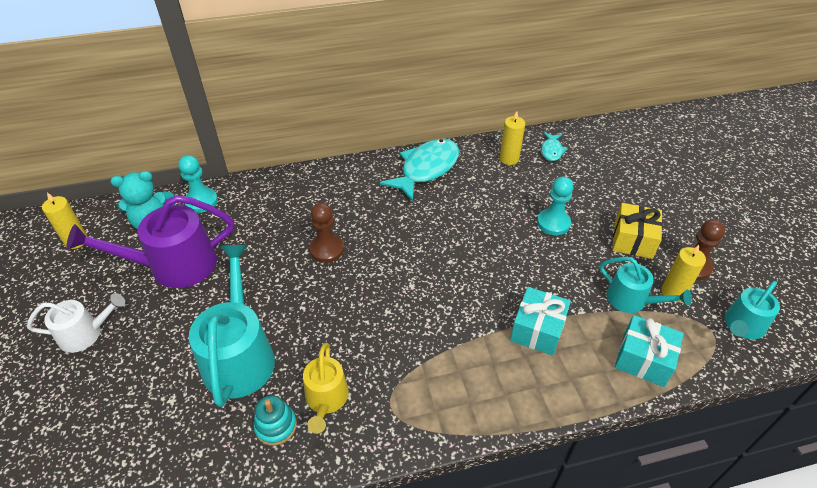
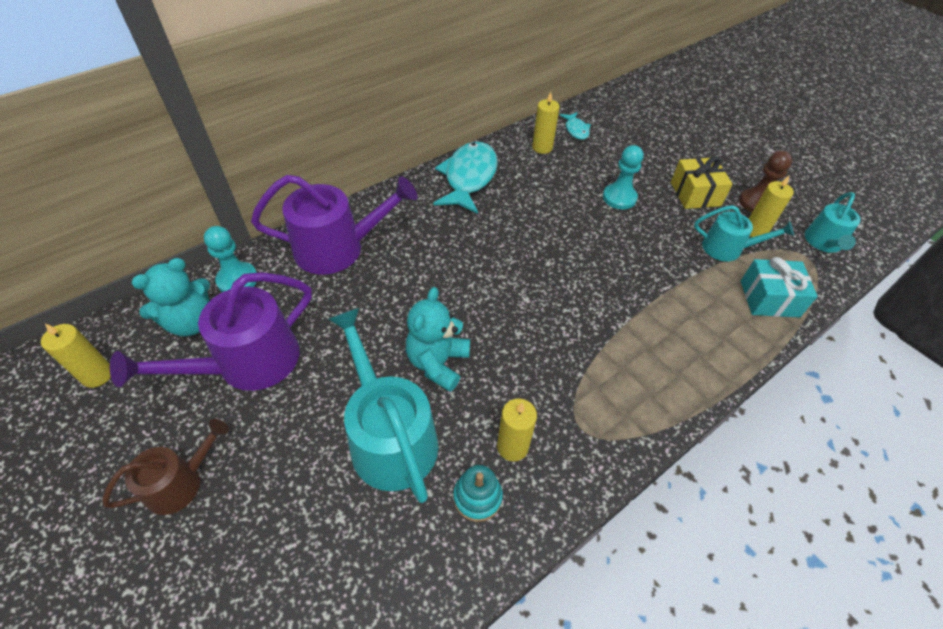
camera: 25 degrees left, 5 degrees up
white watering can [27,293,125,353] -> brown watering can [103,419,229,515]
yellow watering can [303,343,349,434] -> yellow candle [497,398,537,462]
brown pawn [309,203,344,263] -> none
turquoise gift [510,287,571,356] -> none
none -> purple watering can [251,175,418,274]
none -> turquoise teddy bear [406,287,470,392]

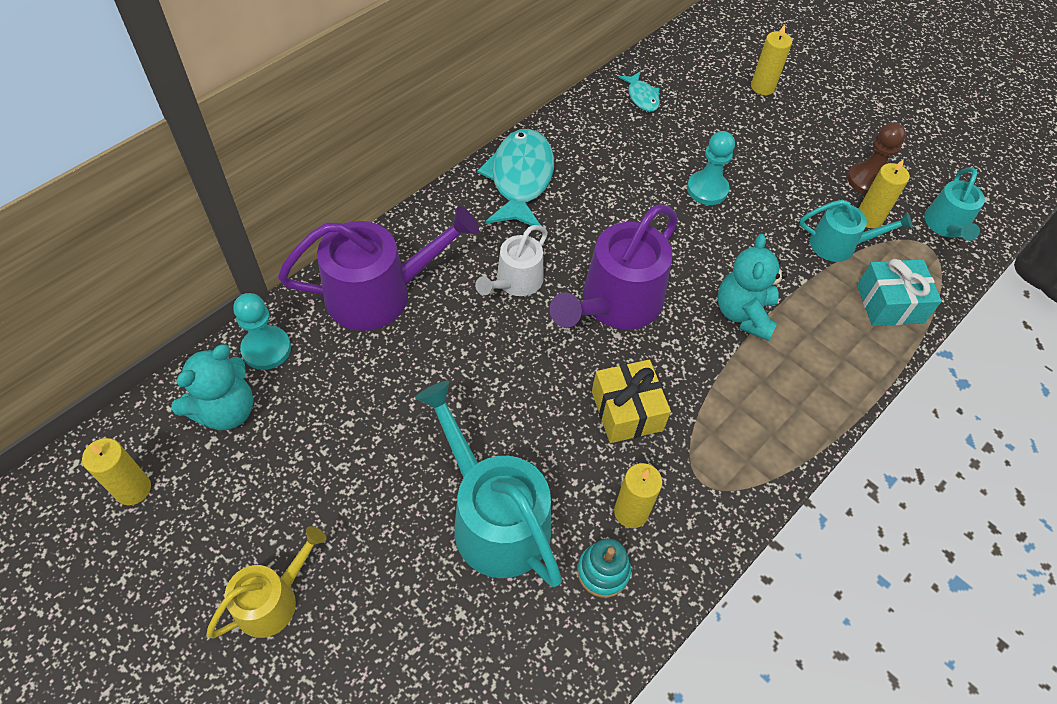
camera: 10 degrees left, 5 degrees up
brown watering can [103,419,229,515] -> yellow watering can [206,526,327,639]
purple watering can [110,272,312,391] -> purple watering can moved to [550,204,678,330]
turquoise teddy bear [406,287,470,392] -> turquoise teddy bear moved to [718,234,787,341]
yellow candle [532,92,560,154] -> yellow candle moved to [751,24,792,95]
yellow gift [671,157,733,209] -> yellow gift moved to [592,360,671,443]
none -> white watering can [475,225,548,296]

